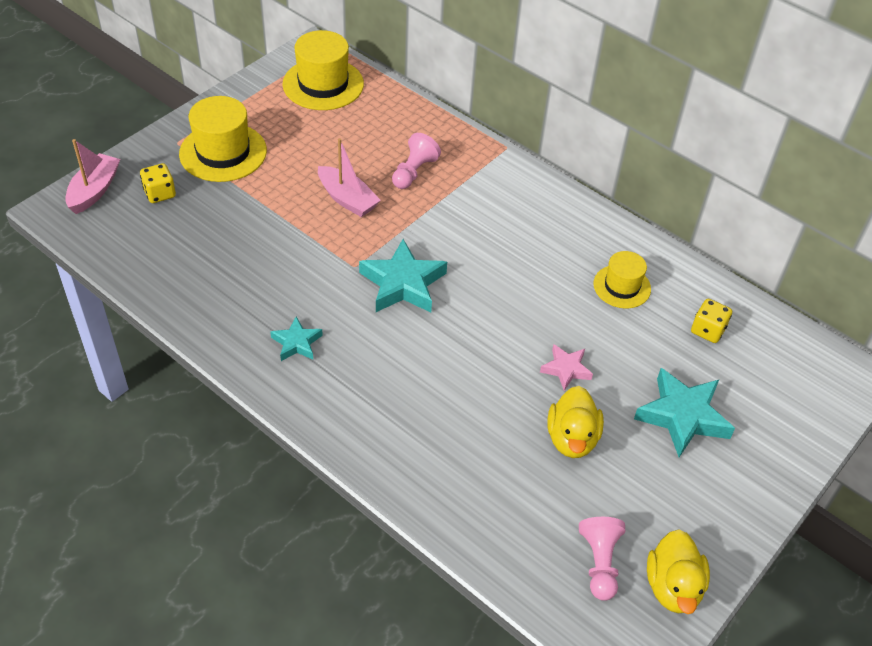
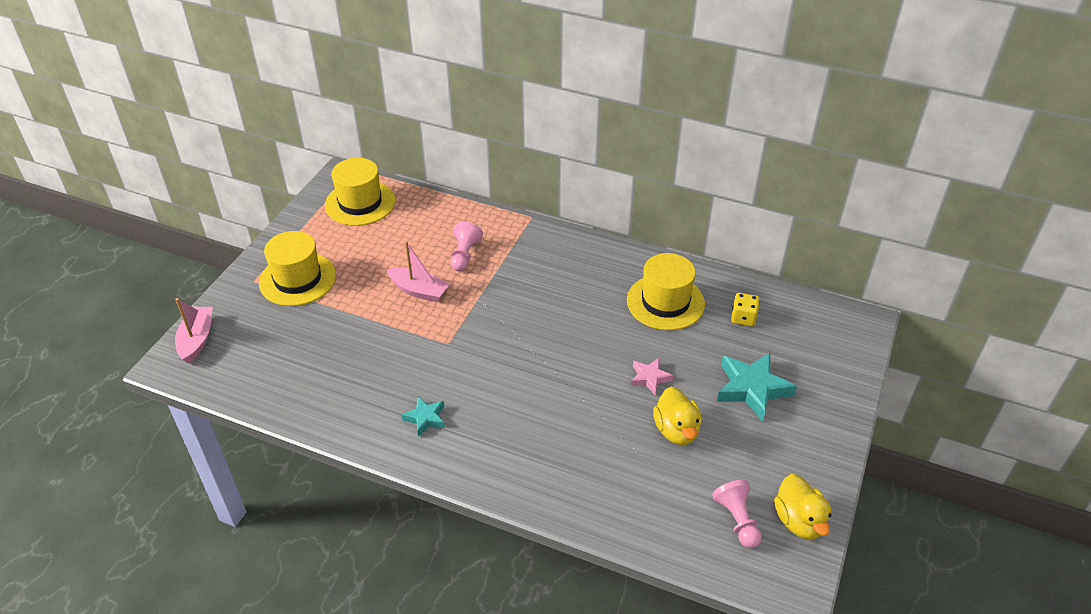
camera: 15 degrees left, 5 degrees down
yellow dice [140,163,176,203] -> none
turquoise star [359,239,447,312] -> none
yellow hat [593,251,651,308] -> yellow hat [627,253,705,330], size x1.64

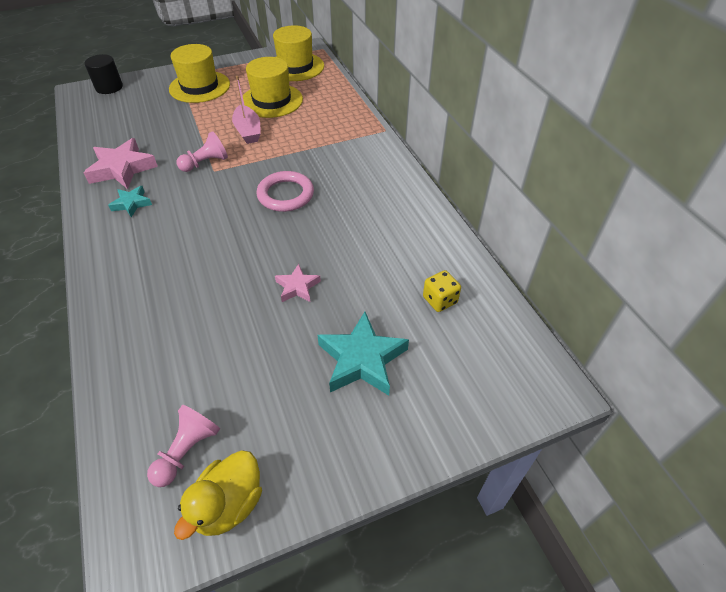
camera: 45 degrees right, 5 degrees up
pink boat [175,298,213,364] -> black cylinder [85,54,123,94]
pink pawn [450,222,483,271] -> pink pawn moved to [177,131,228,172]
yellow hat [627,253,705,330] -> yellow hat moved to [240,57,303,118]
yellow duck [653,387,702,445] -> none
none -> pink star [84,138,158,189]
none -> pink ring [256,171,314,212]

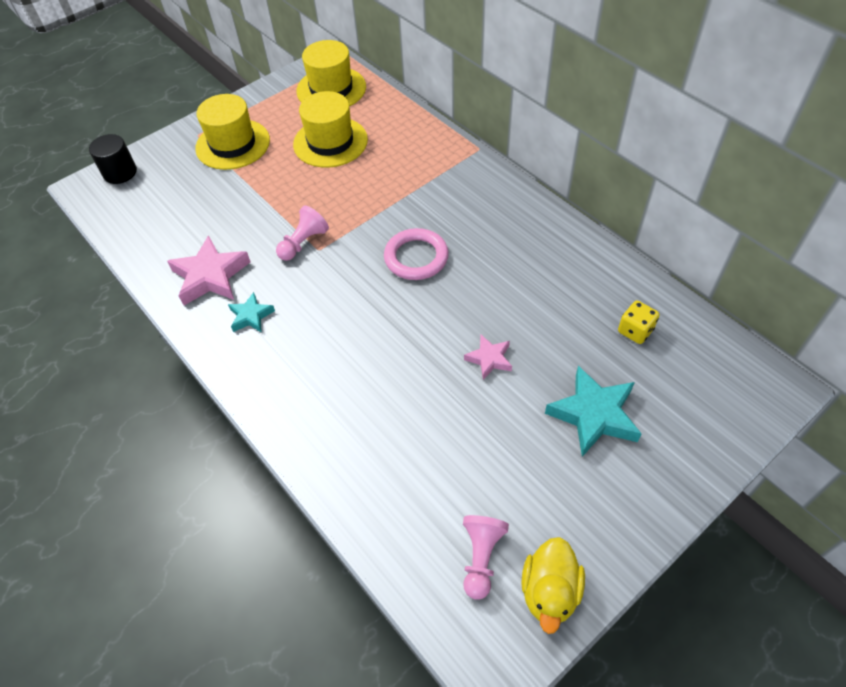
camera: 15 degrees left, 5 degrees up
pink boat [232,76,261,144] -> none

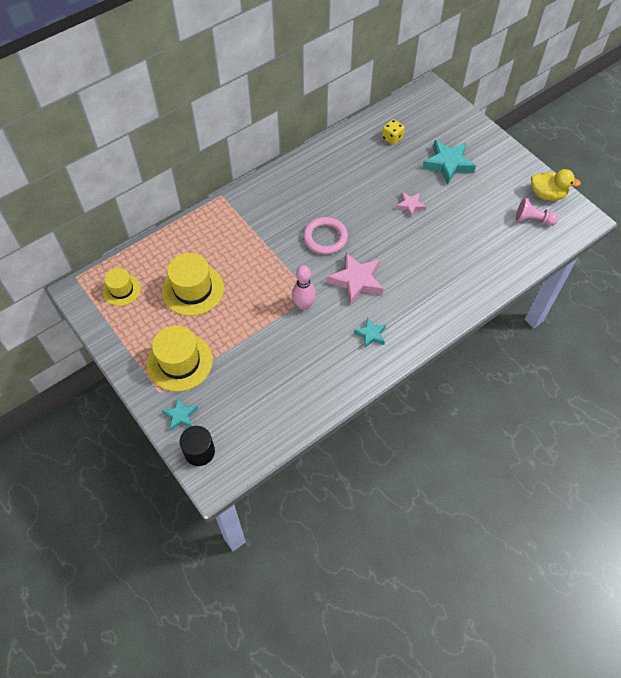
camera: 90 degrees left, 5 degrees up
pink star [167,235,251,305] -> pink star moved to [327,253,384,305]
pink pawn [276,205,329,261] -> pink bowling pin [292,265,316,310]
yellow hat [296,40,366,106] -> yellow hat [103,268,141,306], size x0.61
none -> turquoise star [162,397,198,431]

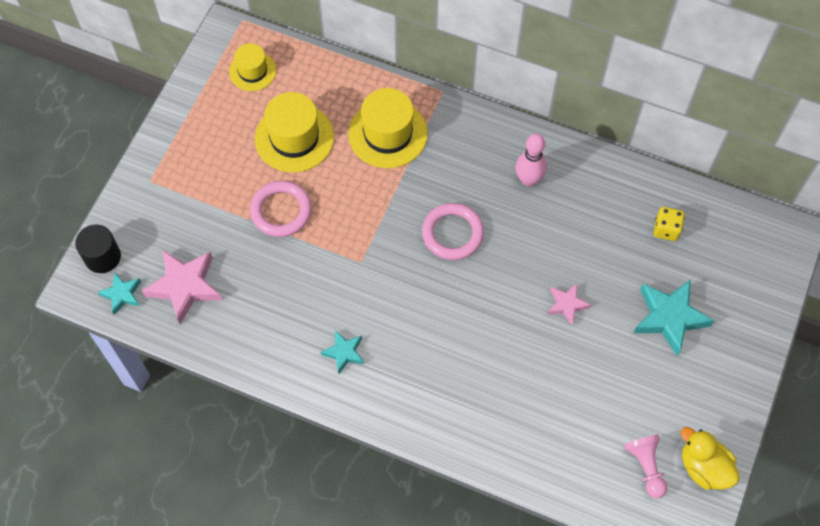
camera: 60 degrees right, 5 degrees up
yellow hat [147,325,213,392] -> yellow hat moved to [348,88,428,168]
turquoise star [162,397,198,431] -> turquoise star moved to [98,272,141,315]
pink bowling pin [292,265,316,310] -> pink bowling pin moved to [516,134,547,186]
pink star [327,253,384,305] -> pink star moved to [142,250,222,324]
yellow duck [531,169,581,201] -> yellow duck turned 150 degrees clockwise [681,427,740,490]
none -> pink ring [250,181,312,237]

